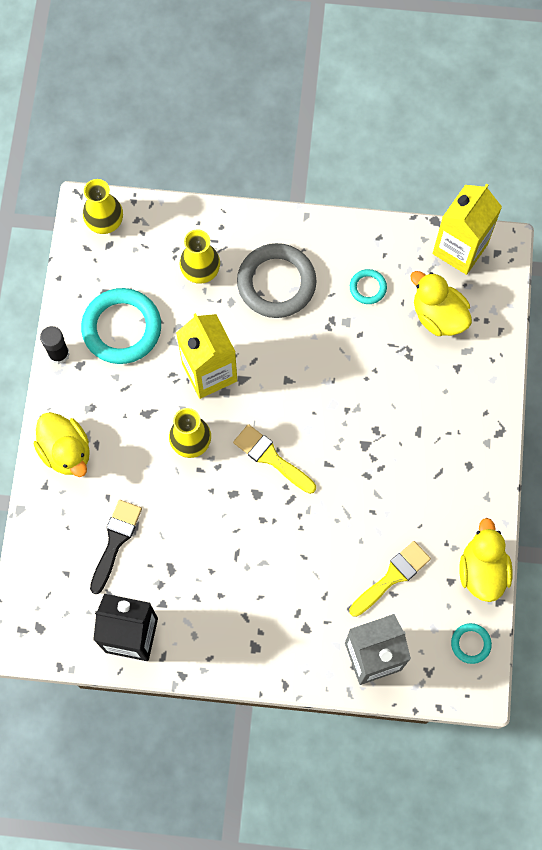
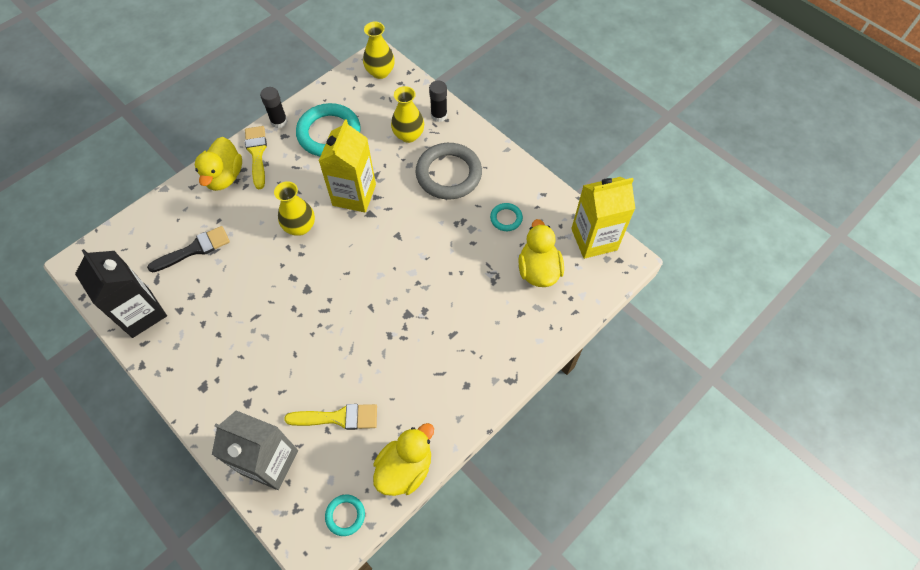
camera: 40 degrees right, 10 degrees down
yellow brush [233,424,316,494] -> yellow brush moved to [245,126,267,189]
none -> black glue stick [429,80,447,122]

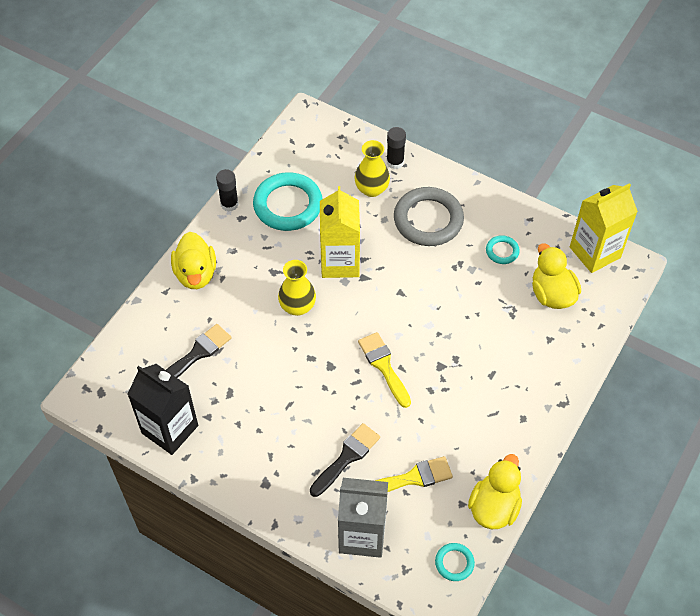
camera: 15 degrees left, 5 degrees down
yellow brush [245,126,267,189] -> yellow brush moved to [358,332,411,408]
yellow vase [363,22,395,79] -> none
none -> black brush [310,423,380,497]

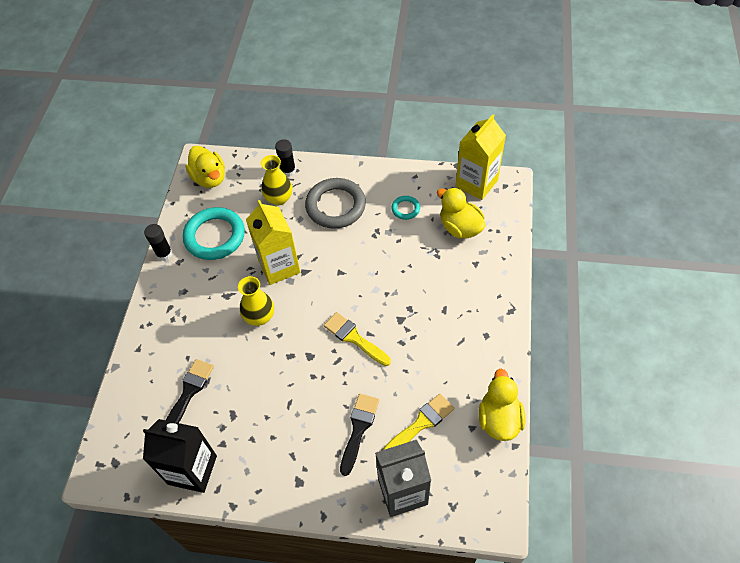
camera: 20 degrees left, 0 degrees up
yellow duck [171,232,216,289] -> yellow duck moved to [186,146,225,188]
turquoise ring [435,543,475,581] -> none

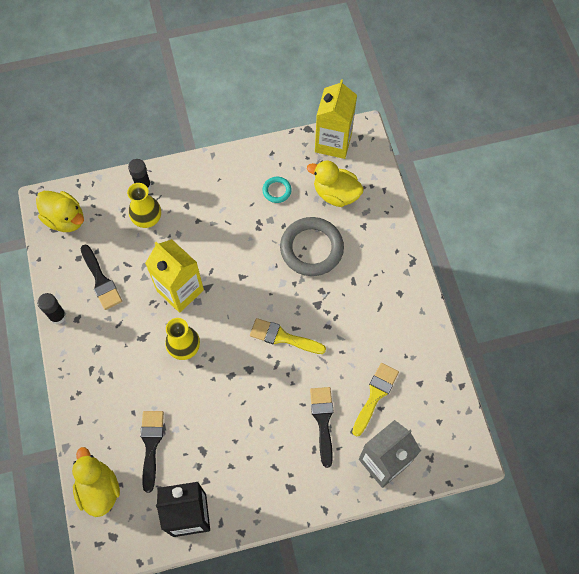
camera: 25 degrees left, 10 degrees up
turquoise ring [183,207,245,260] -> black brush [81,244,122,310]
grey ring [305,178,366,229] -> grey ring moved to [280,217,344,276]
yellow duck [479,369,525,441] -> yellow duck moved to [72,447,120,517]

